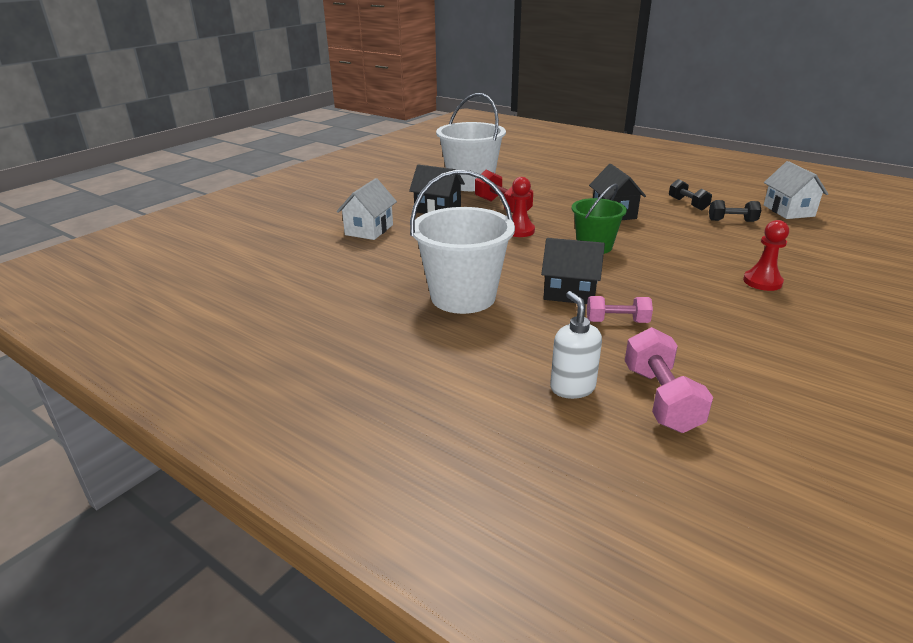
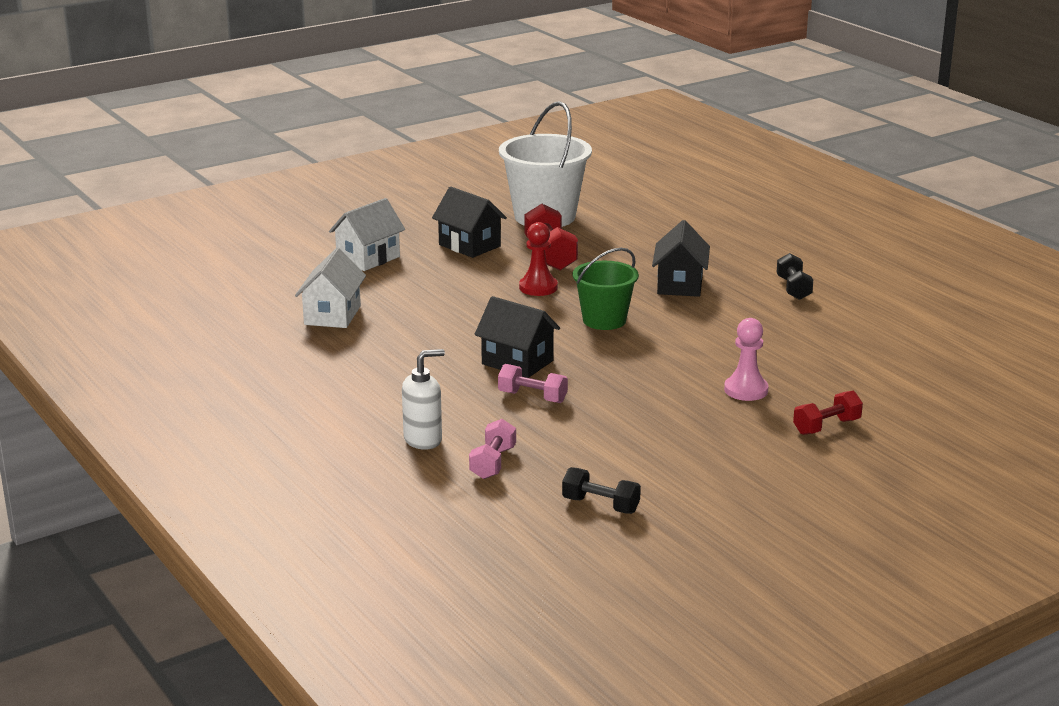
camera: 20 degrees right, 5 degrees down
white bucket [410,170,515,314] -> none
white soap dispenser [550,291,602,399] -> white soap dispenser turned 60 degrees clockwise [402,349,445,450]
pink dumbbell [625,327,713,433] -> pink dumbbell [469,419,516,479], size x0.65
black dumbbell [709,200,761,222] -> black dumbbell moved to [562,467,641,514]
red pawn [743,220,789,291] -> pink pawn [724,318,768,401]
white house [764,161,828,219] -> white house moved to [295,248,366,328]
none -> red dumbbell [793,391,863,435]

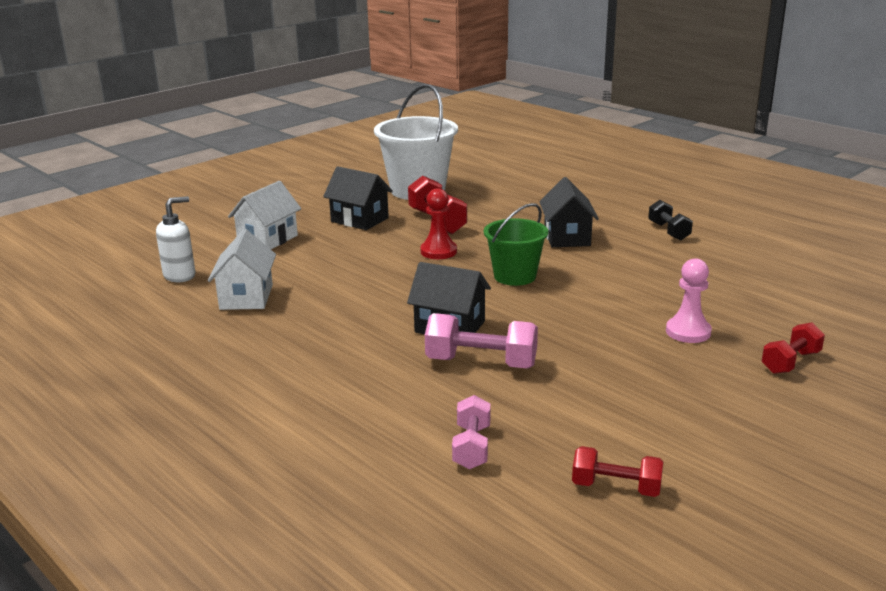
camera: 10 degrees left, 0 degrees up
white soap dispenser [402,349,445,450] -> white soap dispenser moved to [156,196,195,282]
pink dumbbell [498,364,568,403] -> pink dumbbell [425,313,538,368], size x1.54
black dumbbell [562,467,641,514] -> red dumbbell [572,446,663,497]

